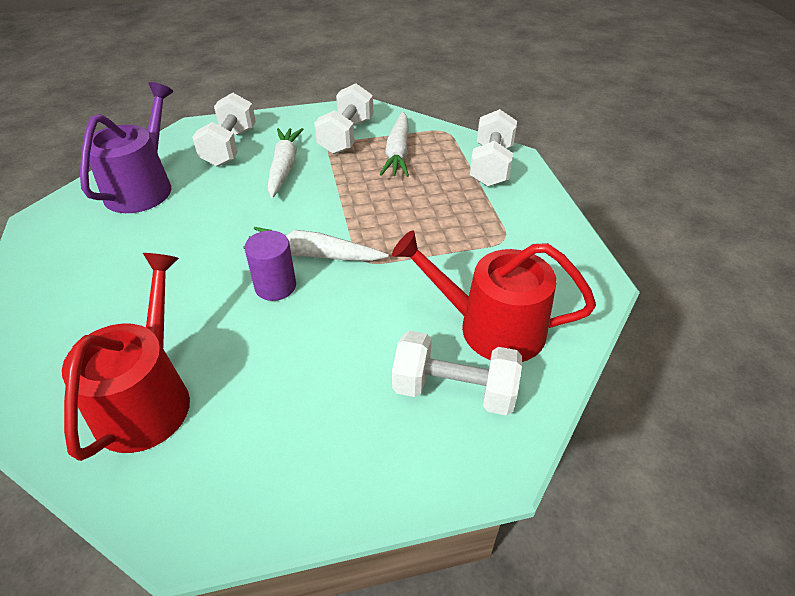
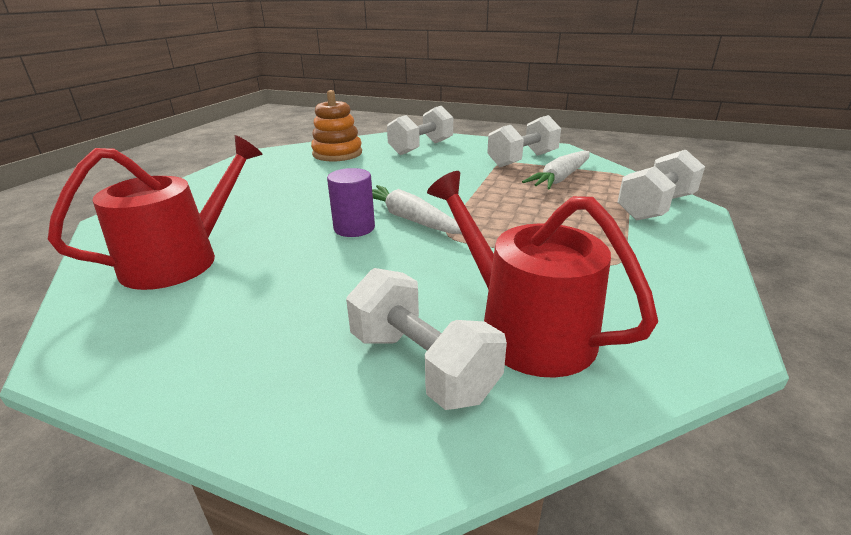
camera: 35 degrees right, 15 degrees down
purple watering can [80,82,173,213] -> orange stacking toy [311,90,362,162]
white carrot [267,128,304,198] -> none

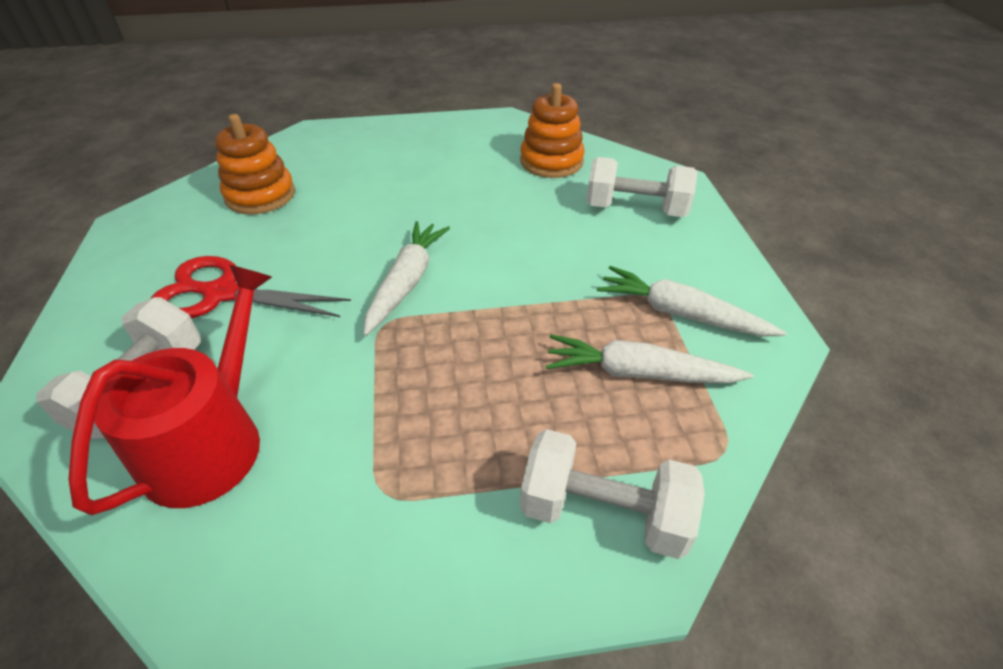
camera: 60 degrees right, 15 degrees up
red watering can [48,135,263,290] -> orange stacking toy [215,114,295,214]
purple cylinder [327,168,375,237] -> none
white dumbbell [487,115,561,167] -> white carrot [597,266,786,337]
none -> red scissors [150,256,351,318]

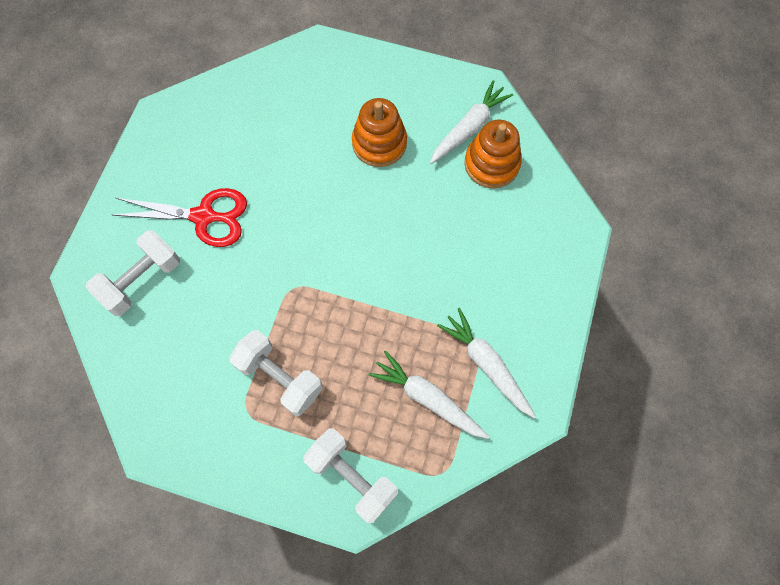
camera: 25 degrees right, 25 degrees up
red watering can [68,265,272,515] -> none
red scissors [150,256,351,318] -> red scissors turned 150 degrees clockwise [113,188,247,247]
orange stacking toy [215,114,295,214] -> orange stacking toy moved to [352,98,407,167]
white carrot [364,221,450,336] -> white carrot moved to [430,80,513,164]
white dumbbell [587,157,697,217] -> white dumbbell moved to [229,330,323,416]

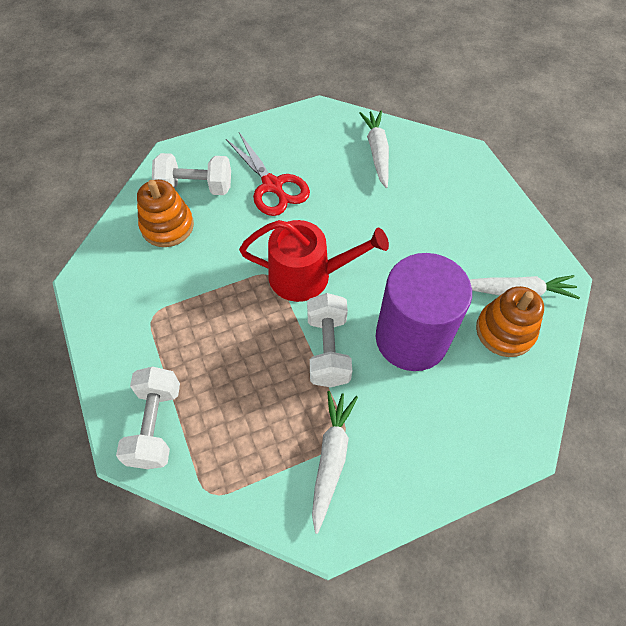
camera: 50 degrees right, 10 degrees down
white dumbbell [229,330,323,416] -> white dumbbell moved to [307,293,352,387]
orange stacking toy [352,98,407,167] -> orange stacking toy moved to [137,180,194,247]
white carrot [369,350,489,439] -> white carrot moved to [359,111,389,188]
none -> red watering can [239,220,389,302]
none -> purple cylinder [376,253,472,371]

